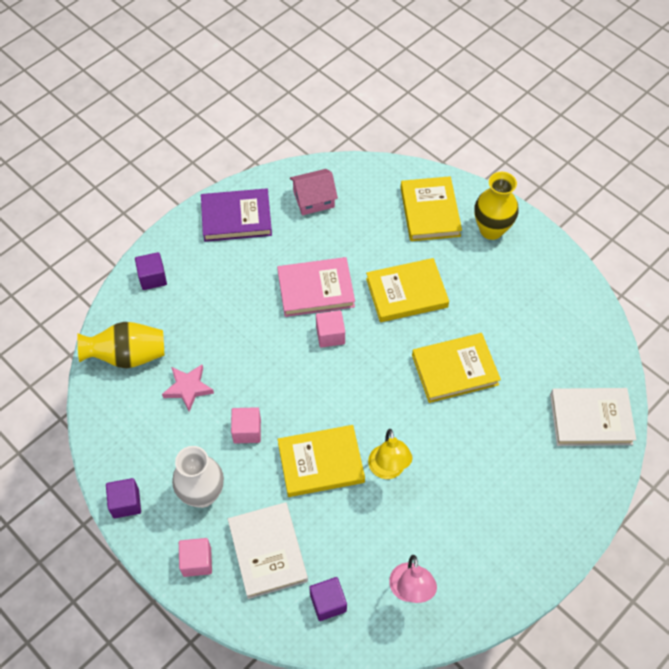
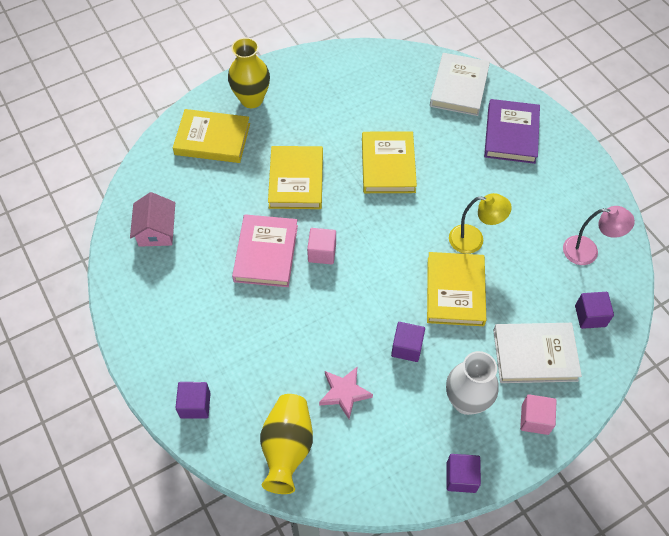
camera: 75 degrees left, 0 degrees up
purple book [201,188,272,242] -> purple book moved to [484,99,540,164]
pink cube [231,407,261,444] -> purple cube [391,322,425,362]

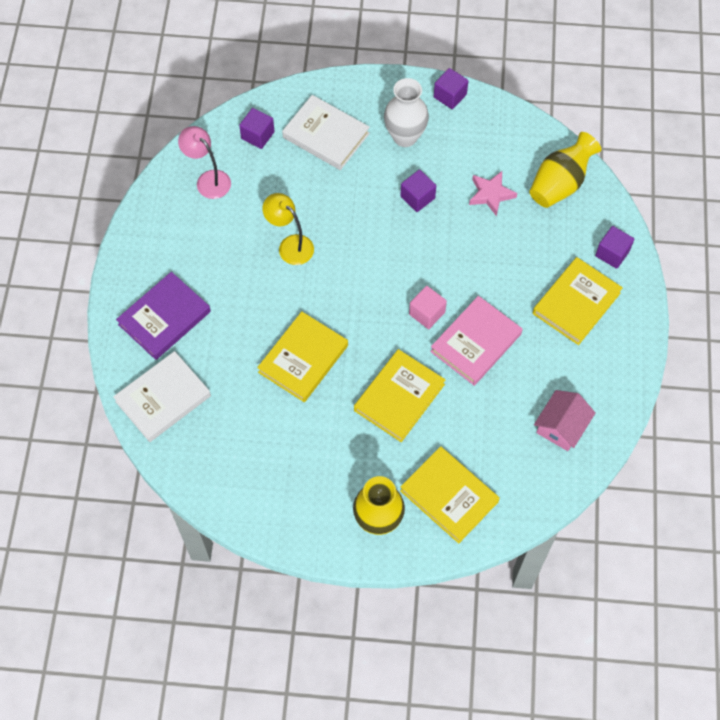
camera: 145 degrees left, 5 degrees up
yellow book [427,252,486,326] -> yellow book moved to [533,257,623,345]
pink cube [520,394,556,435] -> none

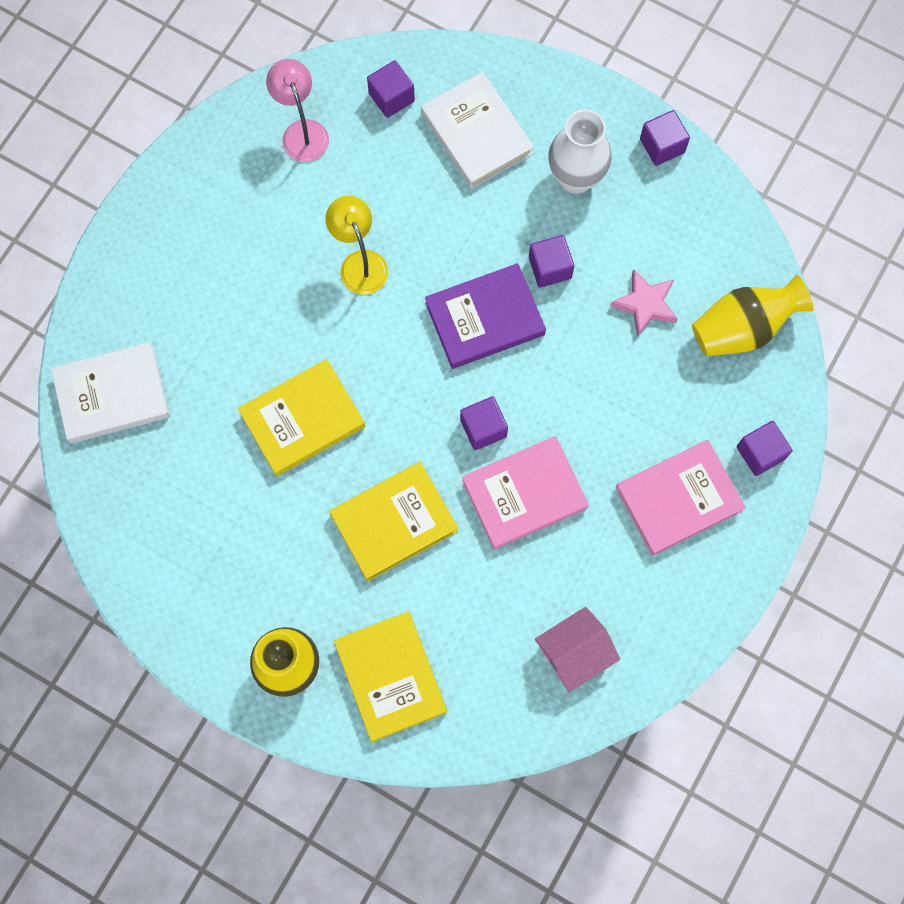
camera: 25 degrees right, 10 degrees up
purple book [116,272,211,360] -> purple book moved to [425,263,546,369]
pink cube [409,286,447,329] -> purple cube [460,396,508,450]
yellow book [533,257,623,345] -> pink book [616,440,746,556]

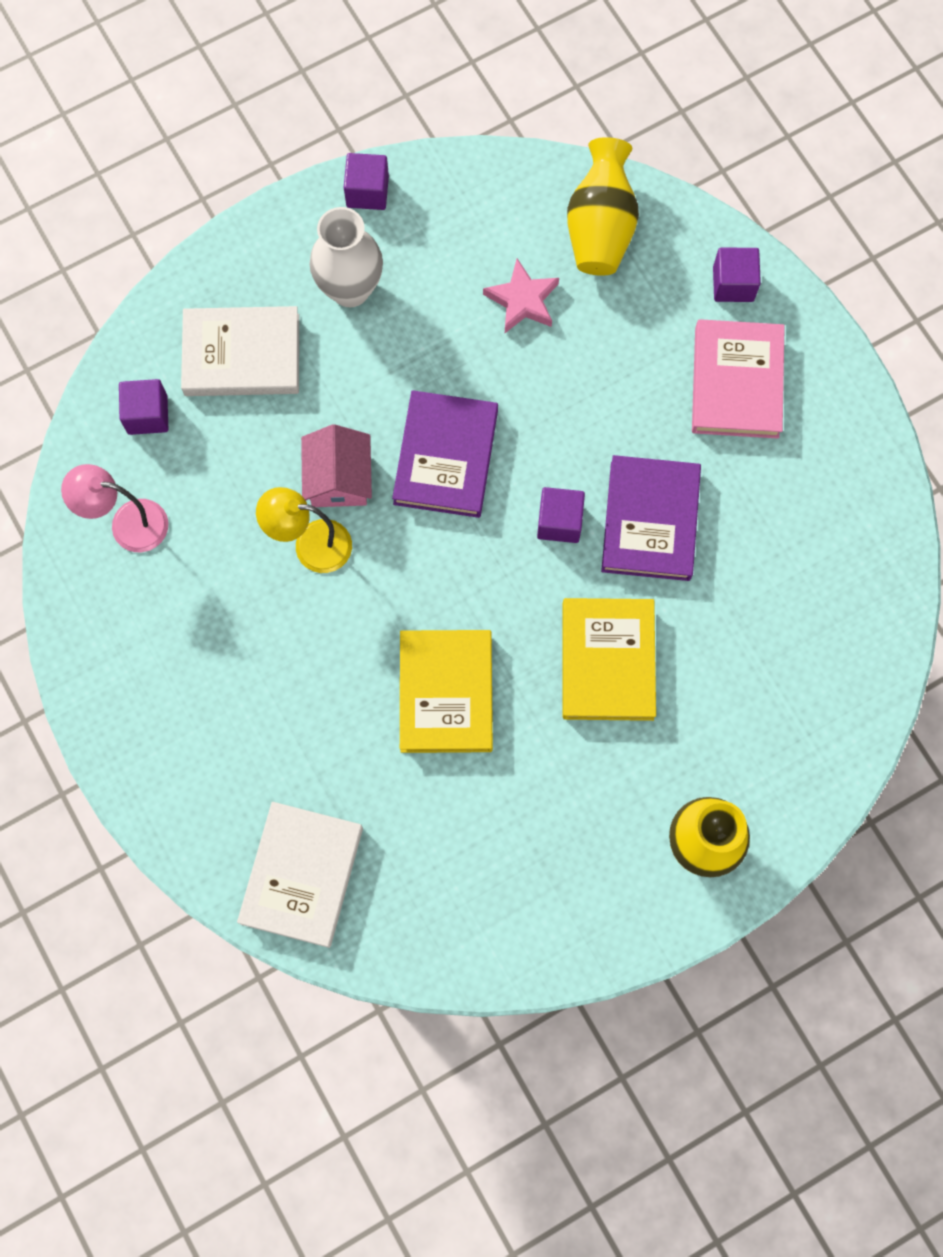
camera: 60 degrees left, 0 degrees up
yellow book [334,611,447,742] -> none
pink book [462,436,589,550] -> purple book [601,455,701,581]
purple cube [529,235,574,288] -> none
pink house [535,607,620,692] -> pink house moved to [301,424,372,507]

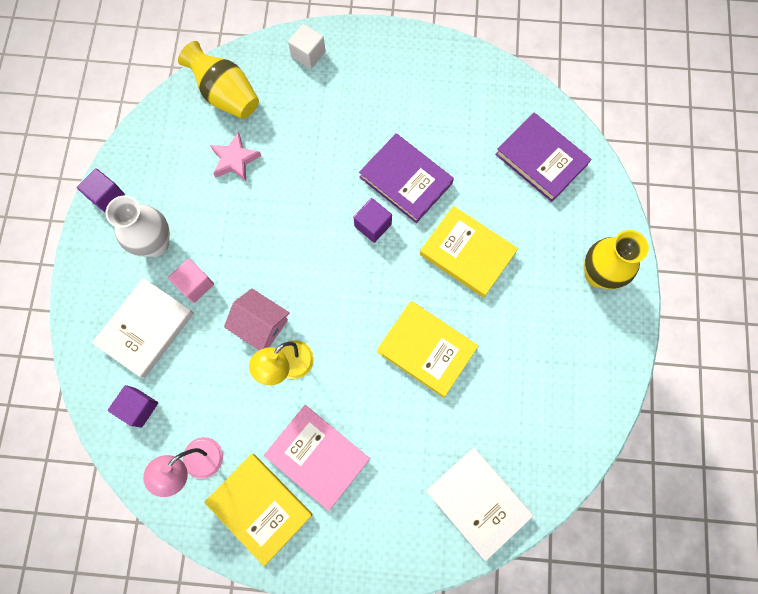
camera: 55 degrees left, 0 degrees up
purple book [392,390,498,518] -> purple book moved to [495,113,591,202]
pink book [692,319,785,439] -> pink book moved to [264,405,370,511]
purple cube [713,248,761,302] -> white cube [288,24,326,69]
none -> pink cube [168,259,214,303]
none -> yellow book [204,454,313,566]

